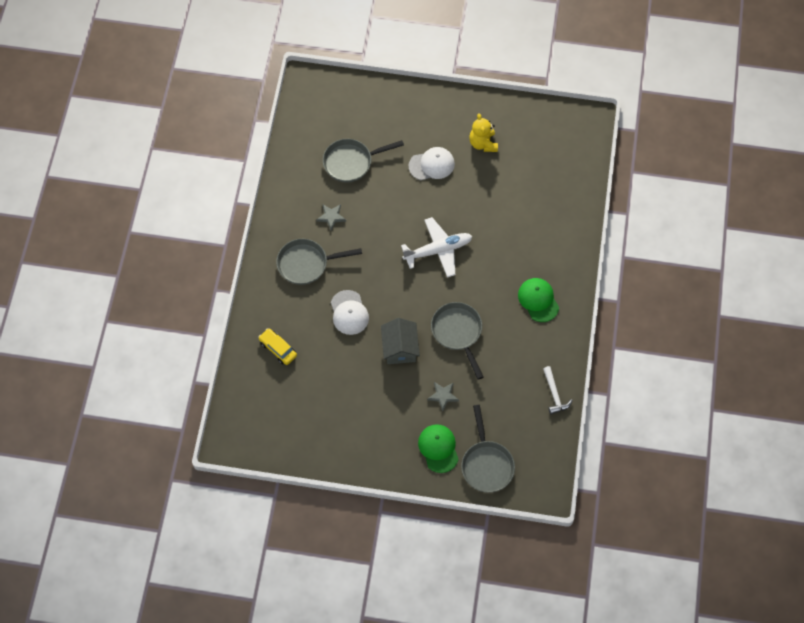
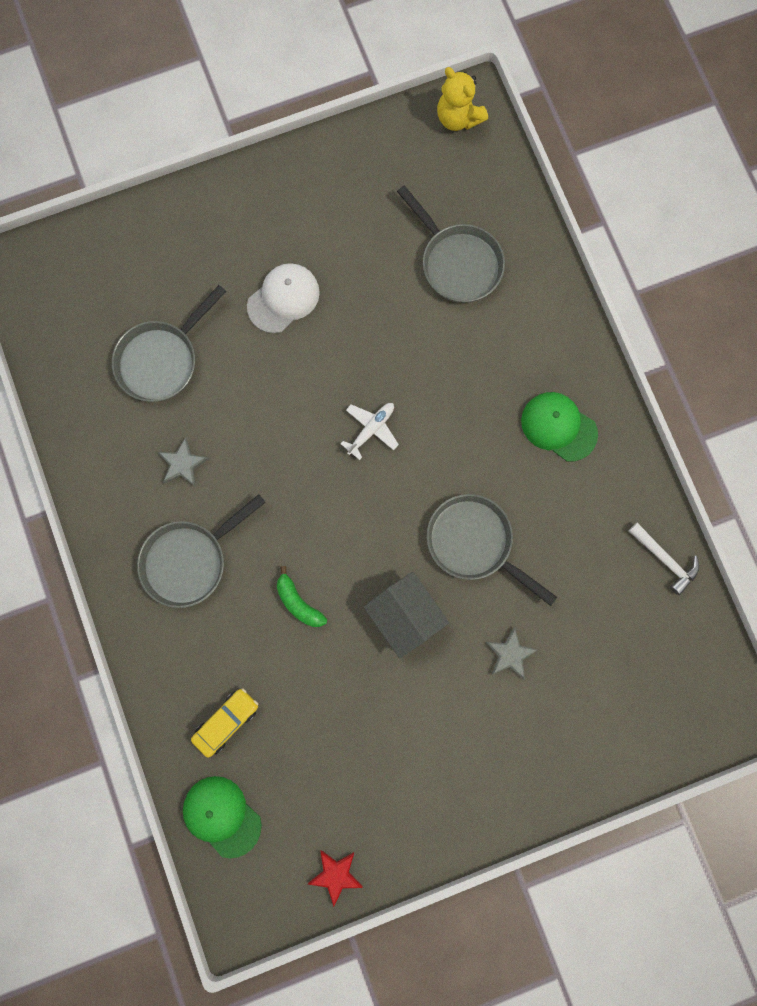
camera: 30 degrees left, 15 degrees up
yellow car [258,328,297,365] -> yellow car turned 120 degrees clockwise [191,688,258,758]
white cap [331,290,369,335] -> green banana [277,566,327,627]
white plane [401,217,472,278] -> white plane [341,403,399,460], size x0.56
green cap [418,424,459,473] -> green cap moved to [183,776,262,858]
grey pan [461,405,515,493] -> grey pan moved to [397,185,505,303]
yellow teddy bear [469,113,498,152] -> yellow teddy bear moved to [437,67,488,131]
none -> red star [308,850,363,907]

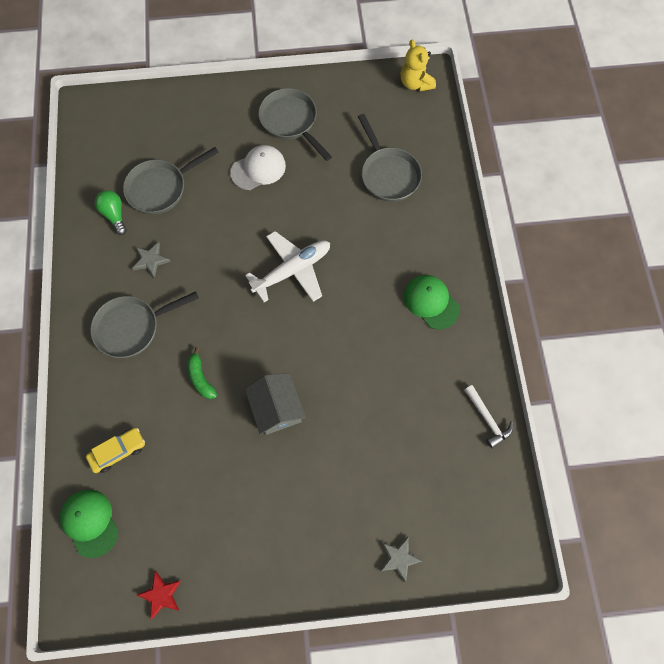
camera: 15 degrees right, 10 degrees down
white plane [341,403,399,460] -> white plane [245,231,330,302], size x1.80
grey pan [427,494,557,606] -> grey pan moved to [258,88,332,161]
grey star [486,627,538,680] -> grey star moved to [380,537,422,583]
none -> green light bulb [95,190,127,235]

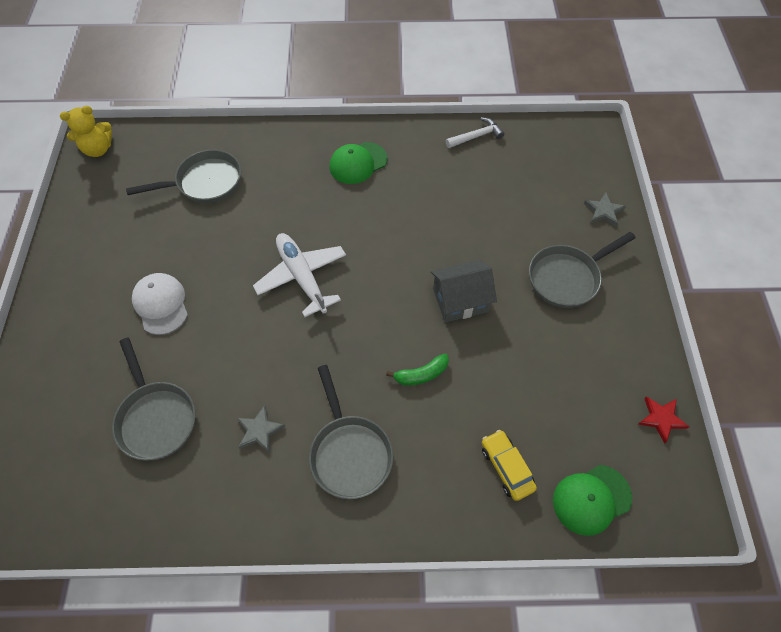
camera: 85 degrees left, 10 degrees down
green light bulb [95,190,127,235] -> none
grey pan [258,88,332,161] -> grey pan moved to [529,232,636,308]

